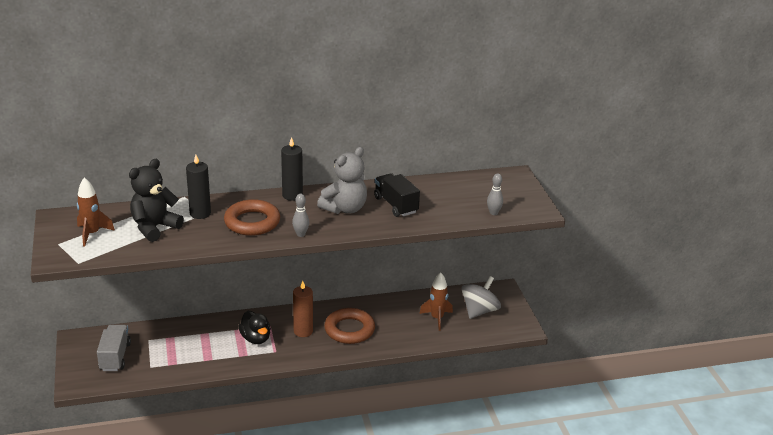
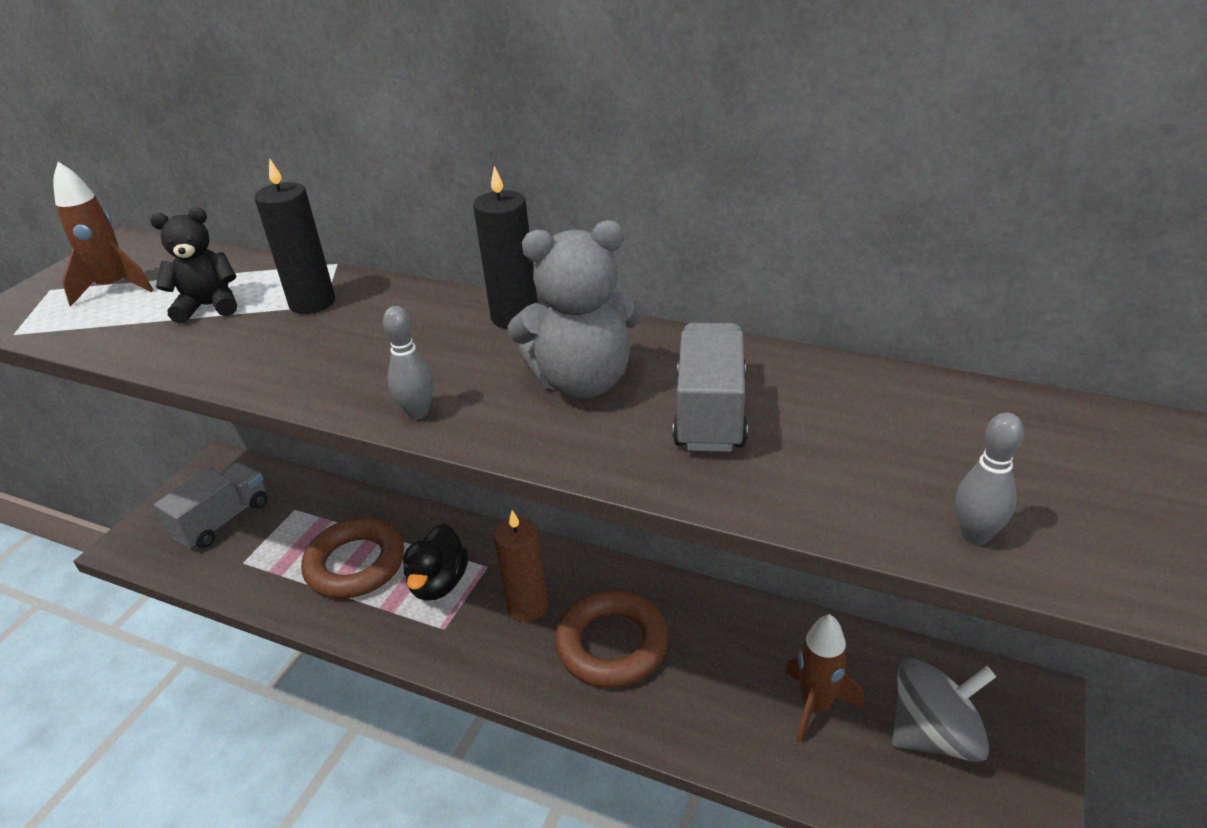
camera: 40 degrees right, 5 degrees up
black teddy bear [129,159,184,242] -> black teddy bear [150,207,237,323], size x0.66
brown ring [224,199,280,236] -> brown ring moved to [301,518,404,599]
black truck [374,173,420,217] -> grey truck [673,323,748,452]

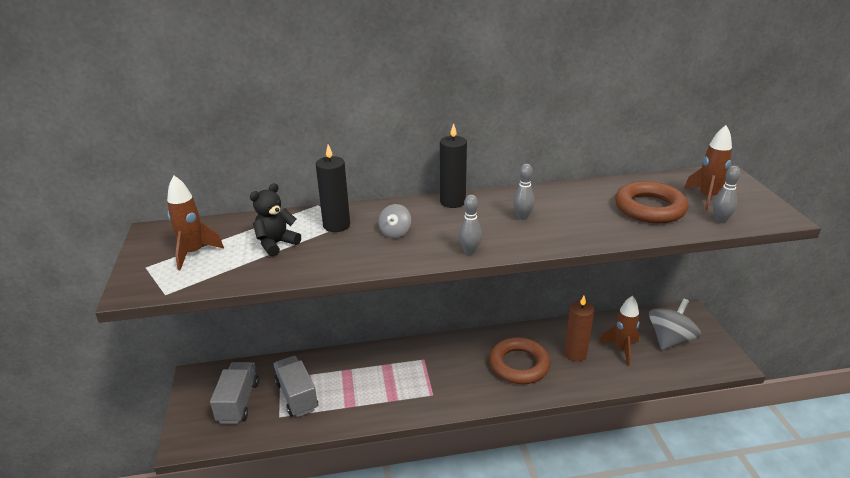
camera: 35 degrees left, 5 degrees down
brown ring [301,518,404,599] -> brown ring moved to [615,181,688,224]
black duck [403,524,468,601] -> none
brown candle [494,510,548,622] -> brown candle moved to [564,296,594,361]
grey teddy bear [508,220,643,399] -> grey bowling pin [513,164,535,220]
grey truck [673,323,748,452] -> grey truck moved to [274,356,318,417]
none -> grey spinning top [378,204,411,238]
none -> brown rocket [684,125,732,210]

